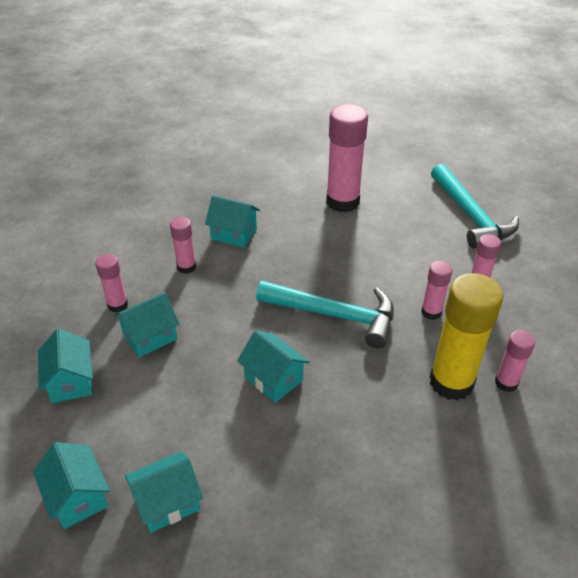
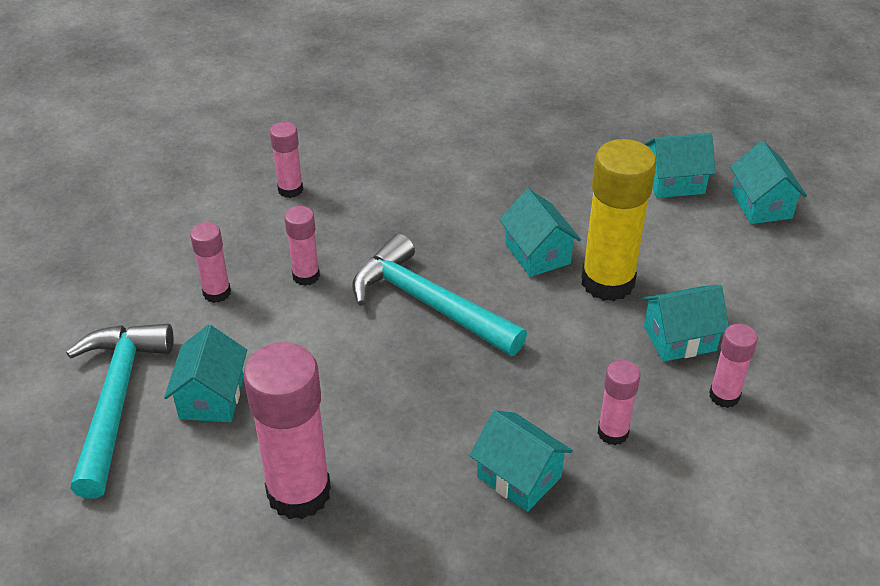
camera: 160 degrees left, 0 degrees up
turquoise house [38,329,93,403] -> turquoise house moved to [164,325,247,422]
yellow glue stick [430,273,503,400] -> yellow glue stick moved to [581,139,656,301]

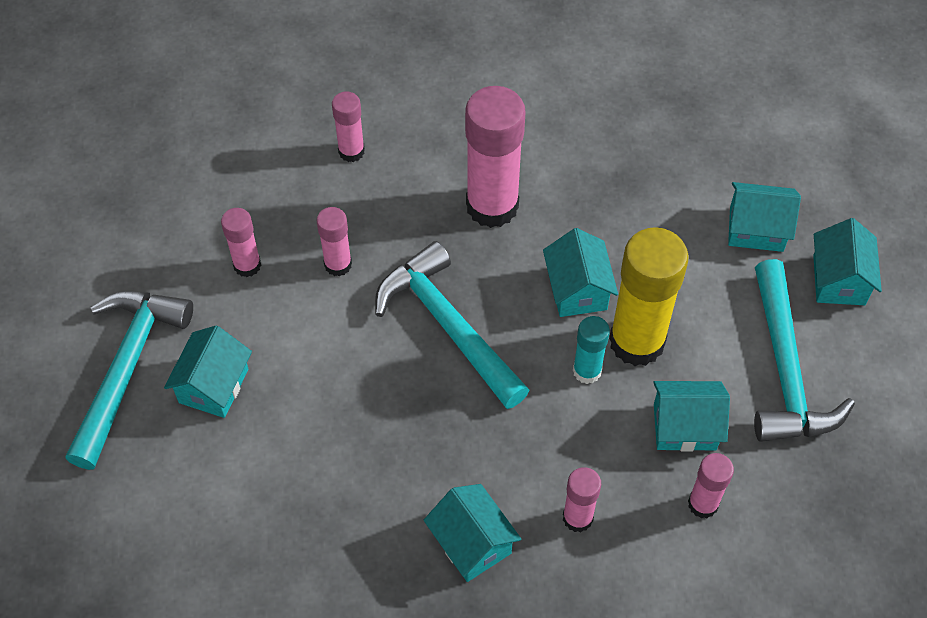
camera: 15 degrees right, 15 degrees up
pink glue stick [244,342,331,519] -> pink glue stick moved to [465,86,526,228]
none -> turquoise glue stick [573,316,610,384]
none -> turquoise hammer [754,259,855,442]

